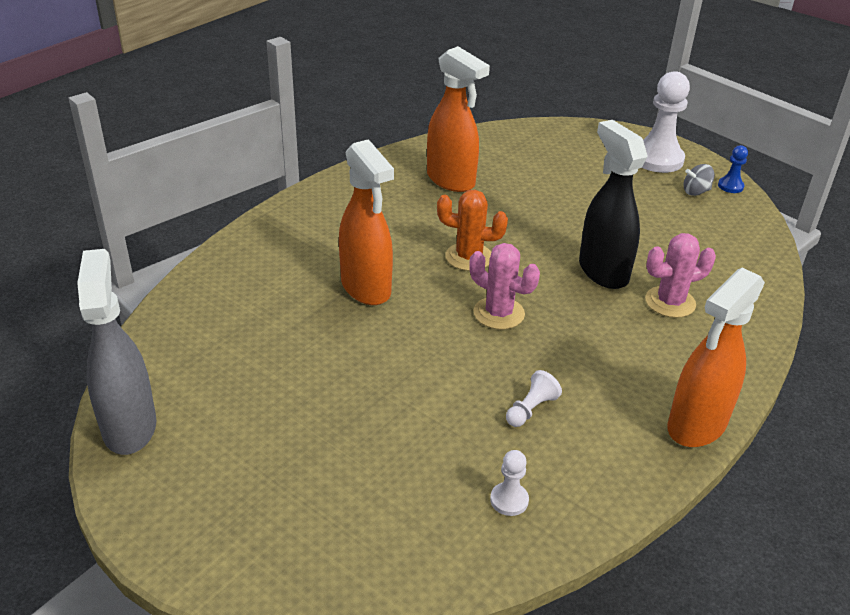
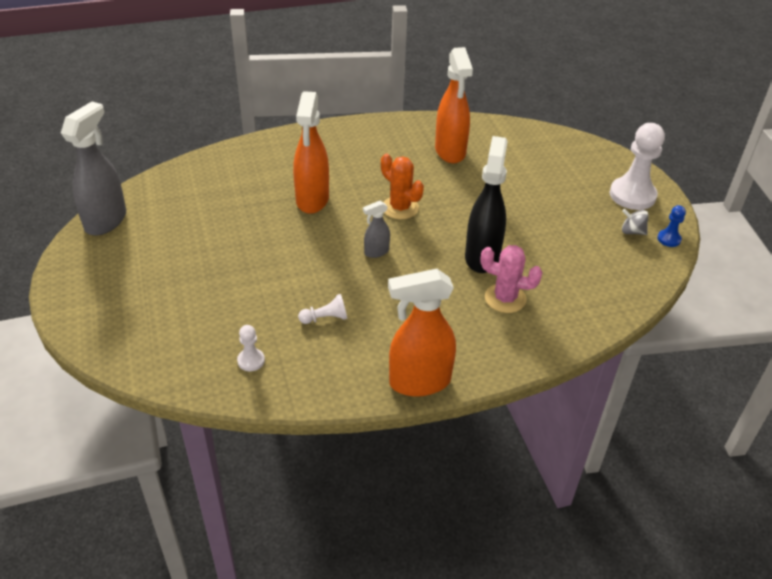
camera: 35 degrees right, 5 degrees up
pink cactus [469,243,540,329] -> grey spray bottle [363,201,390,258]

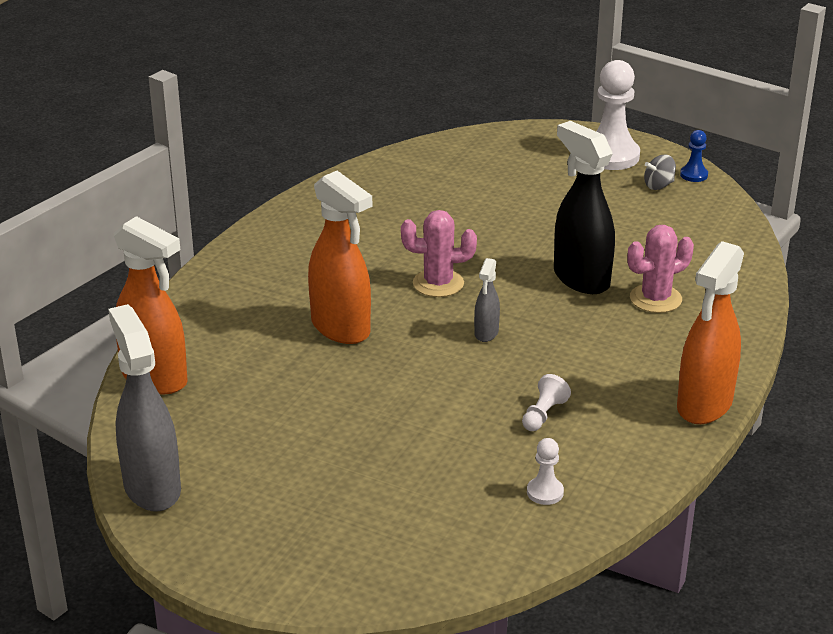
camera: 45 degrees left, 10 degrees down
orange cactus [381,154,424,219] -> pink cactus [401,210,477,297]
orange spray bottle [435,47,473,163] -> orange spray bottle moved to [113,216,188,394]

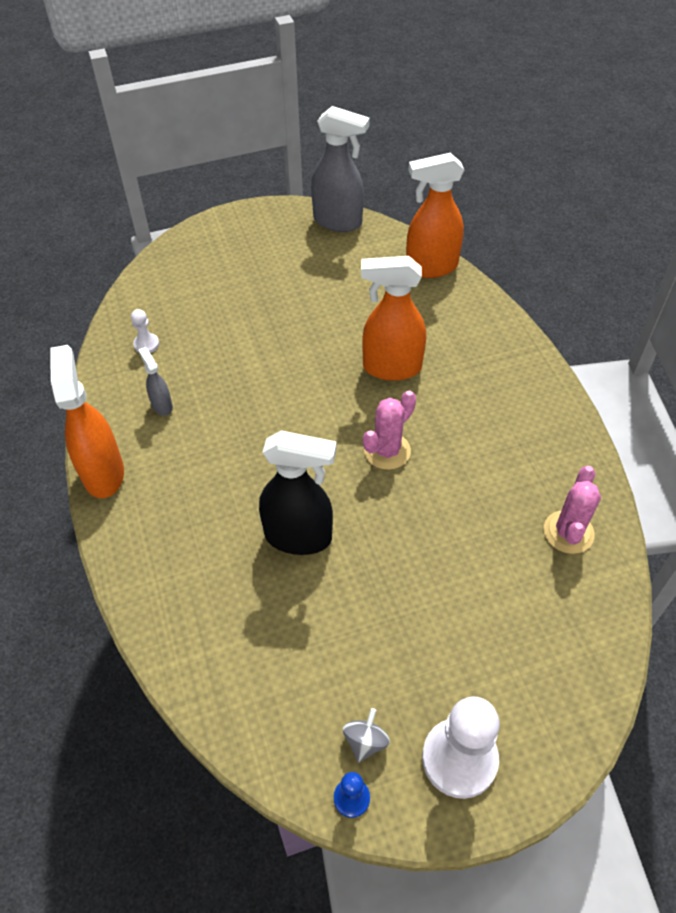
camera: 135 degrees right, 20 degrees up
grey spray bottle [474,258,500,342] -> grey spray bottle moved to [139,347,173,416]
white pawn [522,374,571,431] -> none
pink cactus [627,225,694,313] -> pink cactus moved to [544,466,601,554]

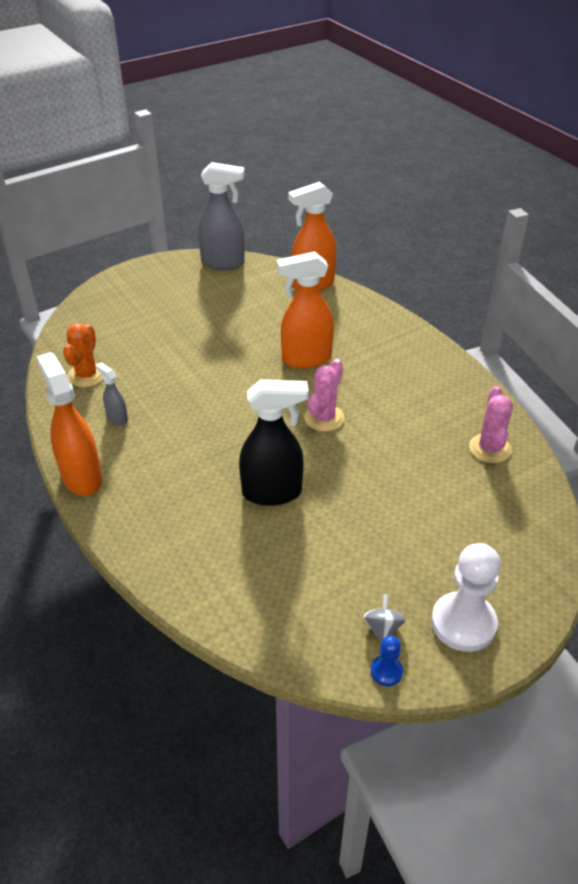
camera: 15 degrees left, 10 degrees down
white pawn [131,309,159,353] -> orange cactus [63,323,103,387]

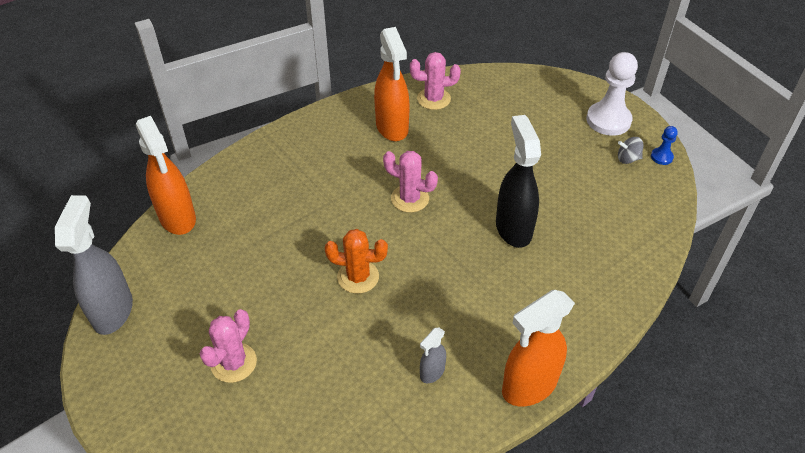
camera: 95 degrees left, 5 degrees up
orange cactus [63,323,103,387] -> orange cactus moved to [325,229,388,294]
orange spray bottle [277,252,334,369] -> orange spray bottle moved to [374,27,410,141]
none -> pink cactus [200,309,257,383]

